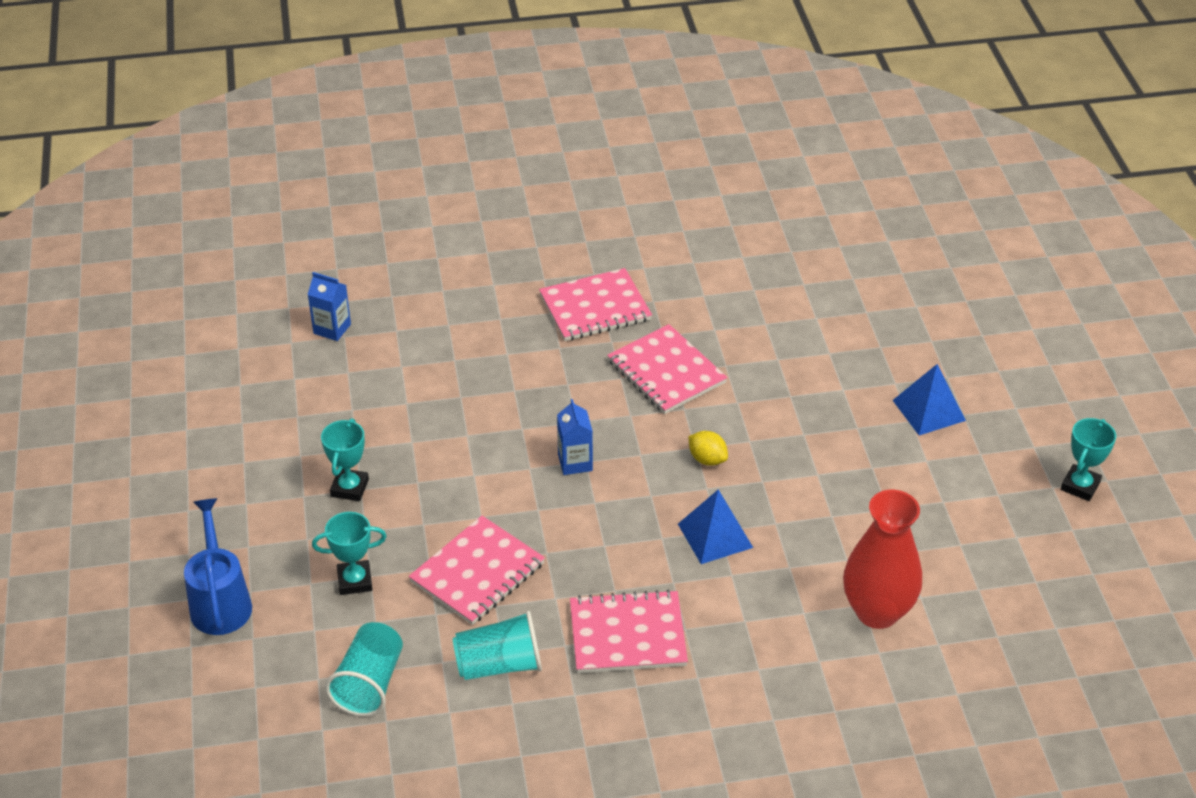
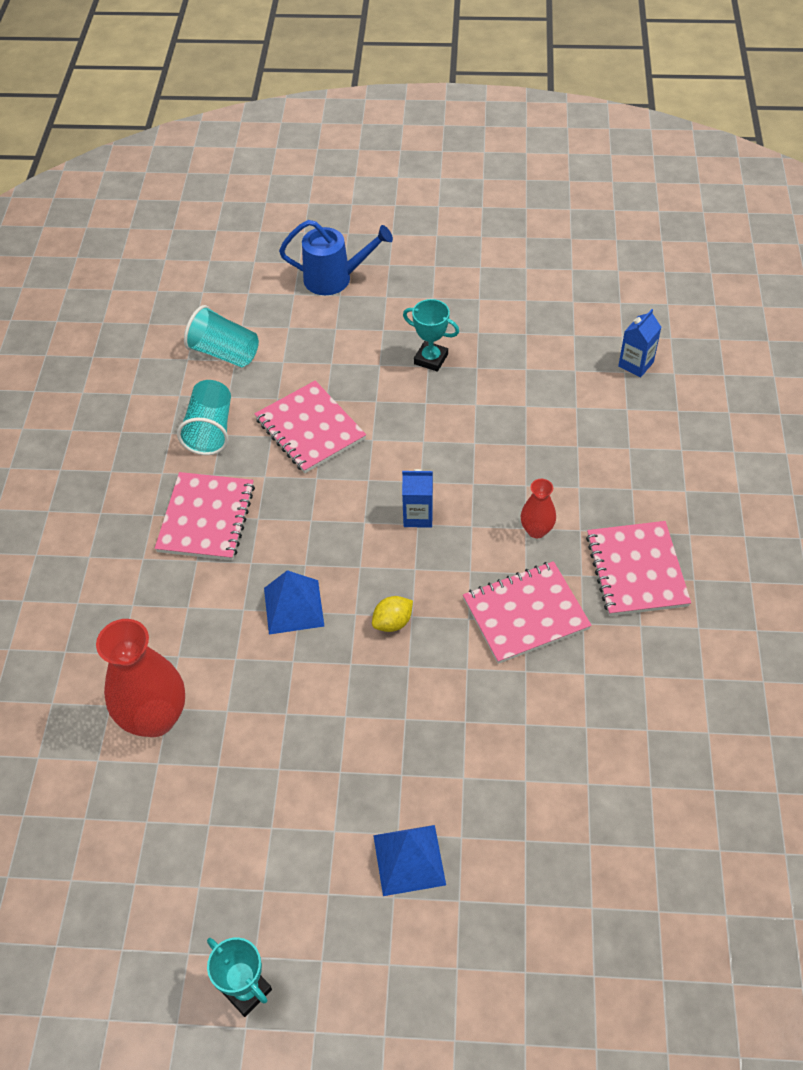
camera: 105 degrees right, 10 degrees up
turquoise trophy [312,512,387,595] -> none
none -> red vase [521,479,556,538]

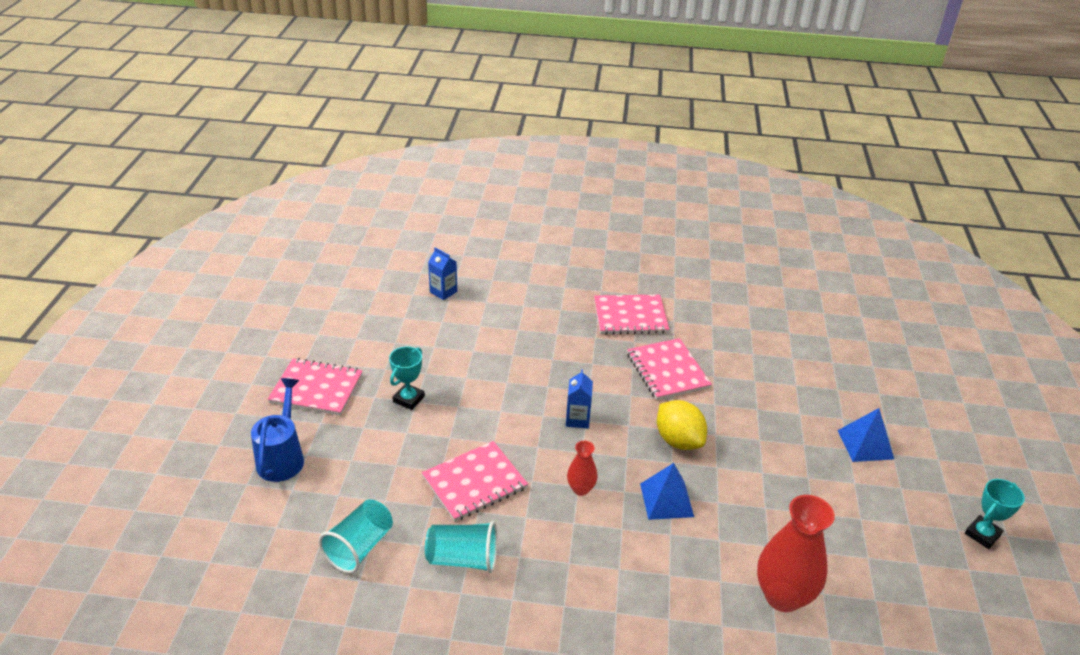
camera: 90 degrees left, 15 degrees down
pink notebook [155,472,255,560] -> pink notebook moved to [267,358,363,416]
yellow lemon [372,596,413,632] -> yellow lemon [657,400,707,450], size x1.74
red vase [521,479,556,538] -> red vase moved to [567,441,597,496]

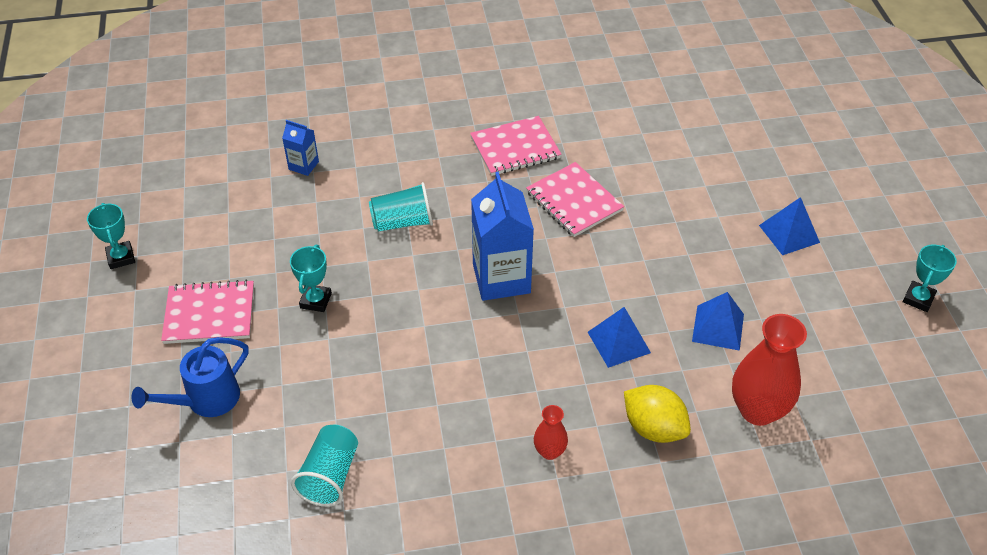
camera: 15 degrees left, 10 degrees up
blue watering can [251,378,304,482] -> blue watering can turned 120 degrees counterclockwise [131,337,248,417]
pink notebook [422,441,528,522] -> none
turquoise cup [425,521,497,573] -> turquoise cup moved to [369,182,433,232]
blue carton [566,369,593,429] -> blue carton [471,172,534,301], size x2.02
red vase [567,441,597,496] -> red vase moved to [534,405,568,460]
yellow lemon [657,400,707,450] -> yellow lemon moved to [624,385,691,443]
none -> turquoise trophy [87,203,135,269]
none -> blue pyramid [692,292,744,351]

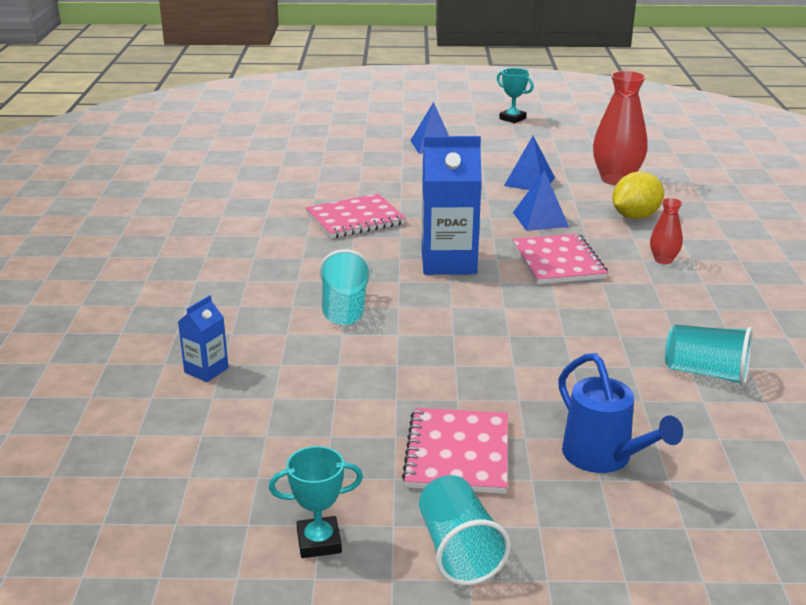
camera: 80 degrees left, 20 degrees down
turquoise trophy [290,244,332,312] -> none
pink notebook [470,116,562,176] -> pink notebook moved to [512,234,608,284]
none -> turquoise cup [419,475,511,585]

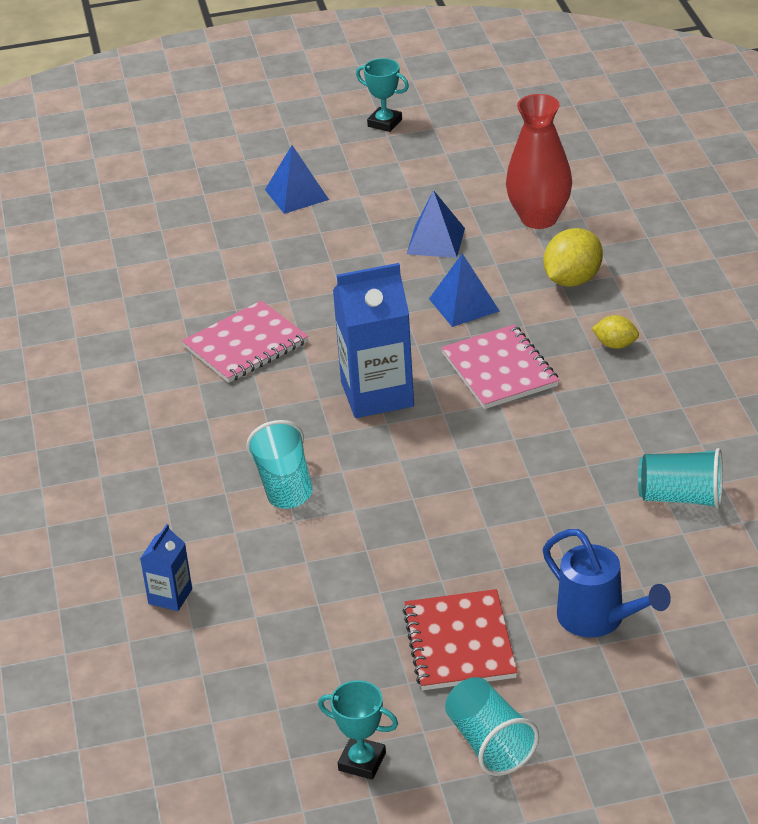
camera: 10 degrees left, 10 degrees up
turquoise trophy [269,446,363,558] -> turquoise trophy turned 45 degrees clockwise [318,680,398,780]
pink notebook [402,408,508,494] -> red notebook [403,589,517,690]
red vase [650,198,683,264] -> yellow lemon [592,315,639,349]

